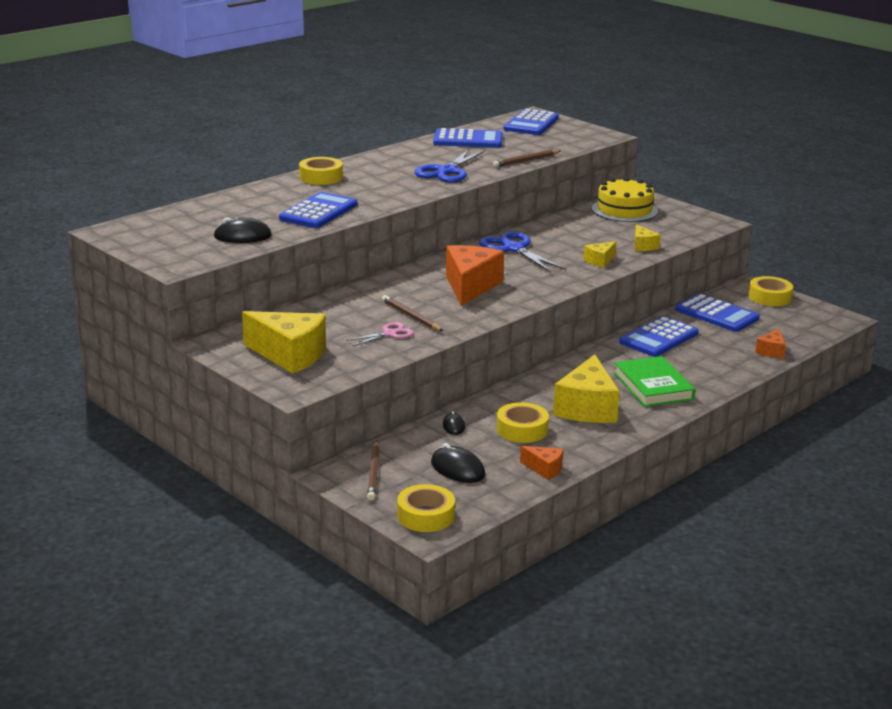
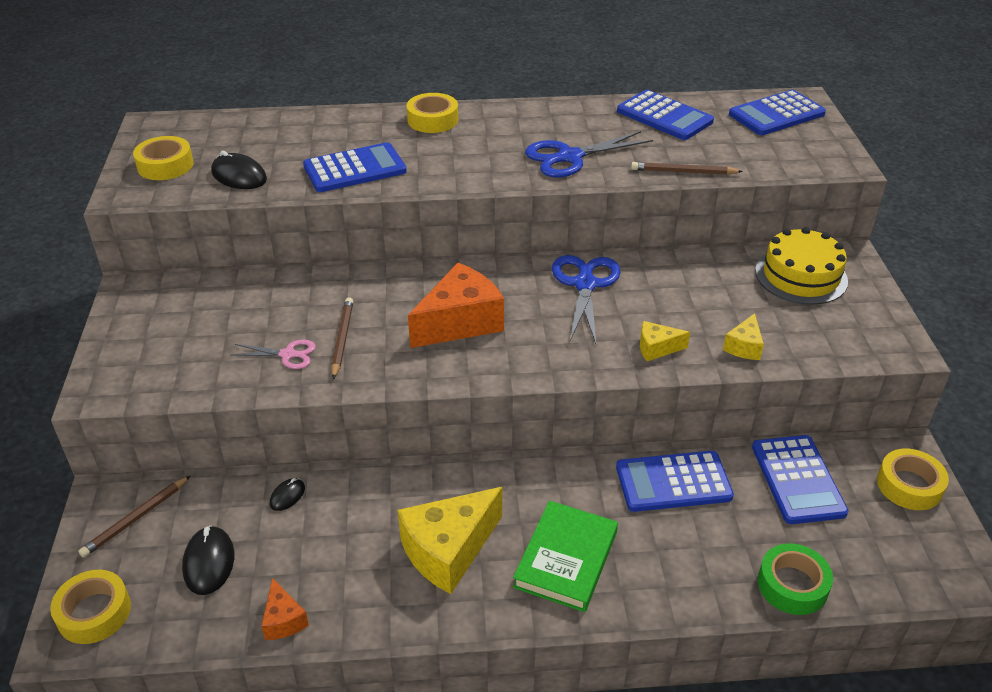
camera: 40 degrees right, 15 degrees up
yellow cheese [242,311,326,373] -> none
yellow tape [496,402,549,443] -> yellow tape moved to [133,136,193,180]
orange cheese [755,329,786,359] -> green tape [758,543,833,615]

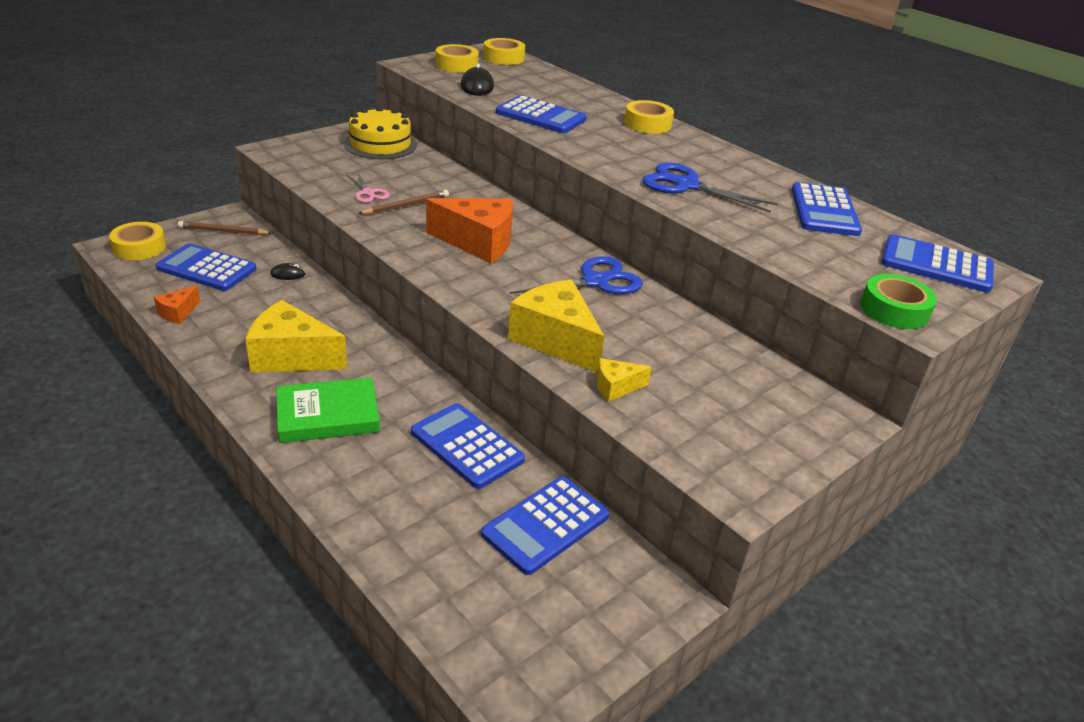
camera: 50 degrees right, 5 degrees down
black mouse [182,525,234,595] -> blue calculator [156,243,257,291]
brown pencil [631,162,743,175] -> none
yellow cheese [640,321,690,361] -> yellow cheese [508,280,604,373], size x2.04
yellow cake [755,227,848,305] -> yellow cake moved to [344,106,417,159]
green tape [758,543,833,615] -> green tape moved to [860,274,937,329]
yellow tape [877,449,949,510] -> yellow tape moved to [483,38,525,65]

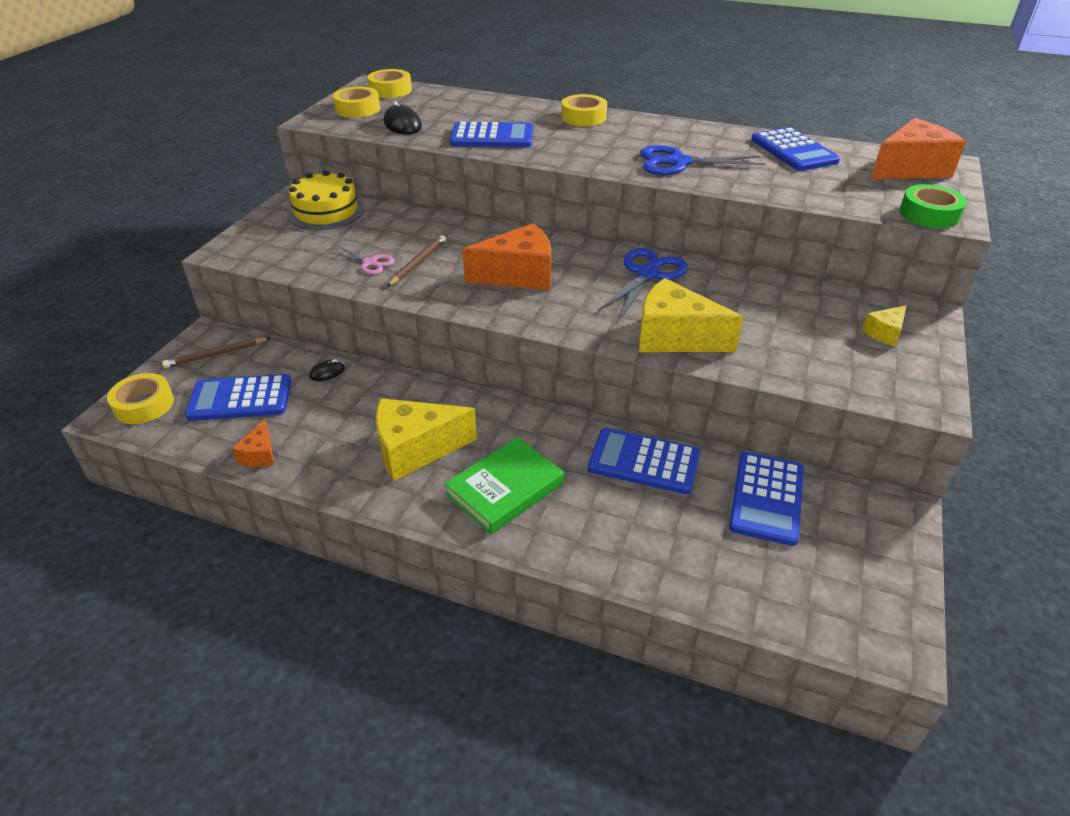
camera: 25 degrees left, 5 degrees up
yellow cheese [597,358,652,402] -> yellow cheese moved to [862,305,907,346]
blue calculator [881,234,994,293] -> orange cheese [871,118,966,179]

